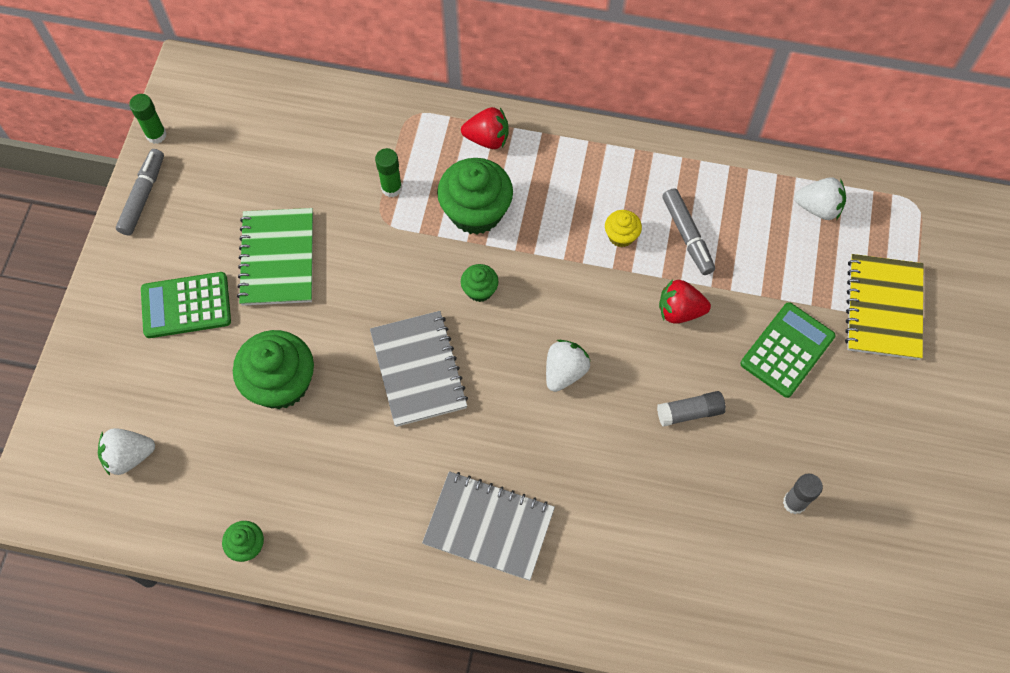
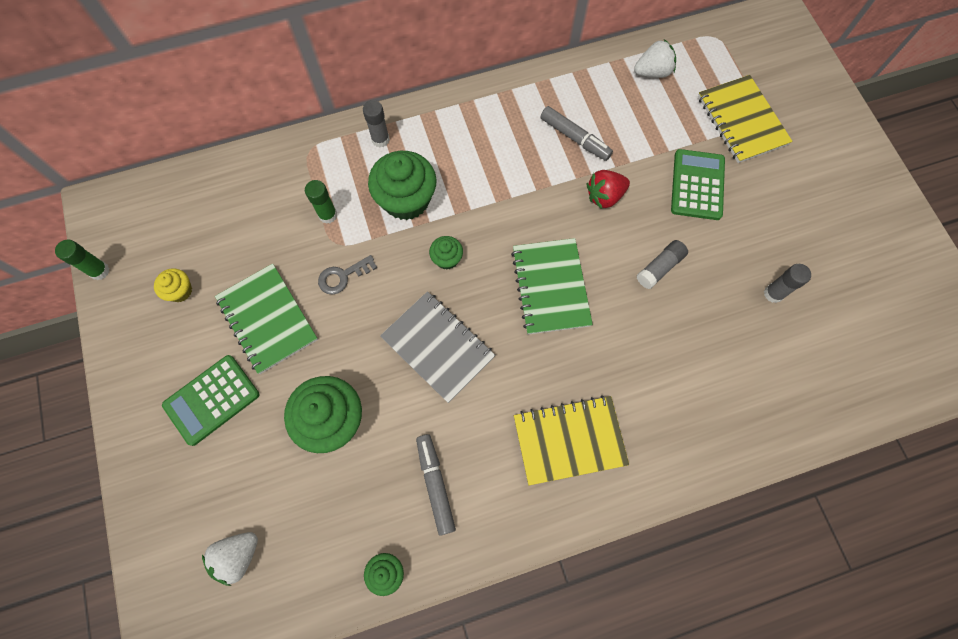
camera: 30 degrees left, 5 degrees up
grey marker [116,149,164,236] -> grey marker moved to [416,434,456,536]
grey notebook [422,471,555,581] -> yellow notebook [514,395,629,485]
red strawberry [461,107,509,149] -> grey glue stick [363,100,390,147]
white strawberry [546,340,591,392] -> green notebook [511,238,593,335]
yellow cupcake [605,210,642,247] -> yellow cupcake moved to [154,268,192,302]
none -> grey key [318,255,377,295]

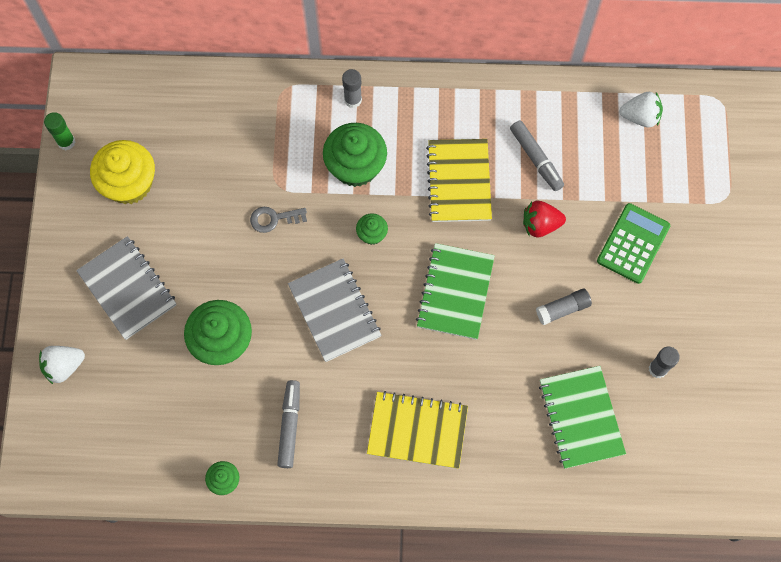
camera: 20 degrees right, 0 degrees up
yellow cupcake [154,268,192,302] -> yellow cupcake [90,140,155,204], size x2.03
green calculator [162,355,259,446] -> grey notebook [76,236,176,340]
white strawberry [202,532,258,586] -> white strawberry moved to [39,346,85,384]
green notebook [215,264,318,374] -> green notebook moved to [539,366,626,469]
green glue stick [305,180,337,224] -> none
yellow notebook [698,75,793,163] -> yellow notebook moved to [426,139,492,222]

